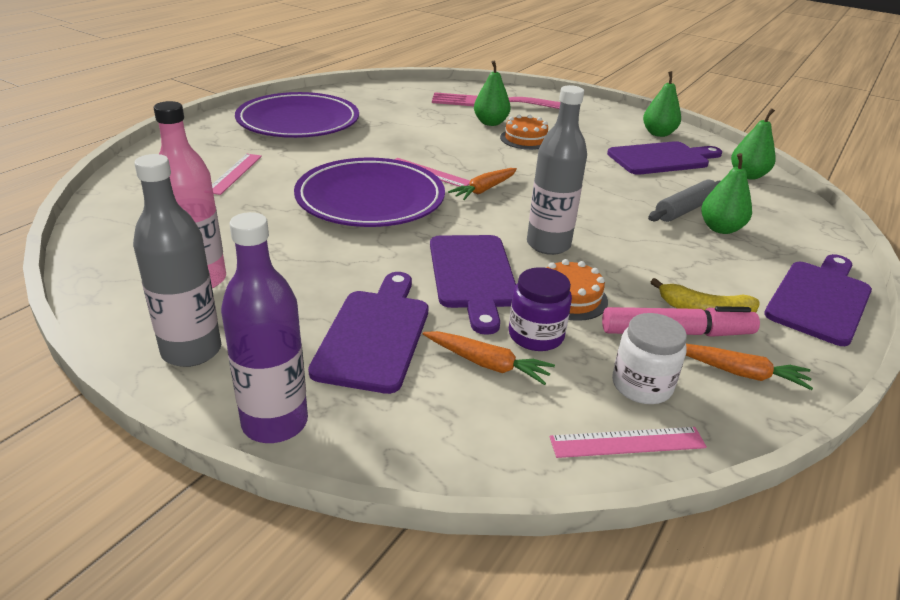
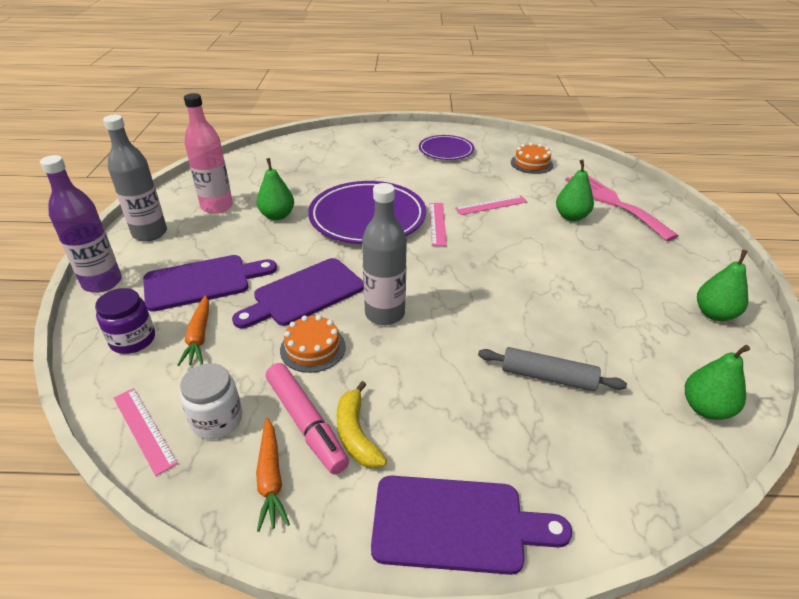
camera: 60 degrees right, 5 degrees up
pink ruler [212,154,262,195] -> pink ruler moved to [455,195,527,215]
purple plate [235,92,359,138] -> purple plate [419,135,474,160], size x0.57
orange carrot [448,168,517,200] -> none
orange cake [500,115,548,150] -> orange cake moved to [511,143,553,174]
purple jar [509,267,572,351] -> purple jar moved to [95,288,155,354]
purple cutting board [607,141,722,175] -> none
green pear [701,153,752,234] -> green pear moved to [257,158,294,220]

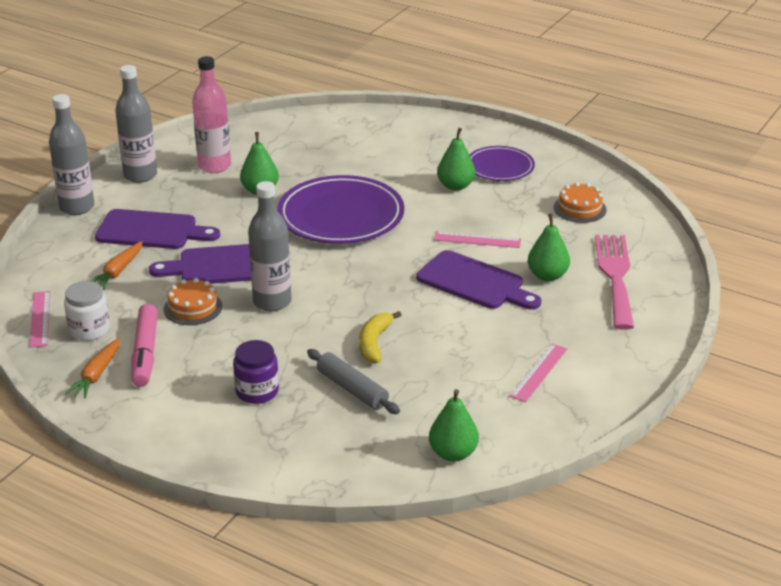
camera: 30 degrees right, 5 degrees down
purple bottle [40,155,122,293] -> grey bottle [49,94,94,215]
purple jar [95,288,155,354] -> purple jar moved to [233,340,279,404]
yellow banana [337,381,387,469] -> yellow banana moved to [359,311,401,363]
purple cutting board [371,475,572,575] -> purple cutting board moved to [416,250,541,310]
pink ruler [430,203,447,246] -> pink ruler moved to [510,344,567,402]
green pear [697,250,748,321] -> green pear moved to [437,128,475,191]

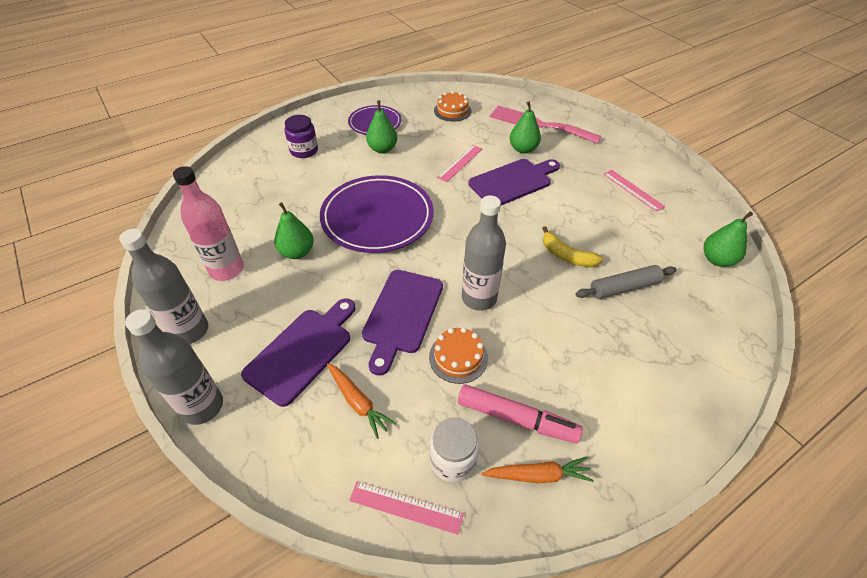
camera: 65 degrees left, 15 degrees up
orange carrot [65,338,120,399] -> orange carrot turned 45 degrees counterclockwise [481,457,594,483]
purple jar [233,340,279,404] -> purple jar moved to [285,115,318,158]

